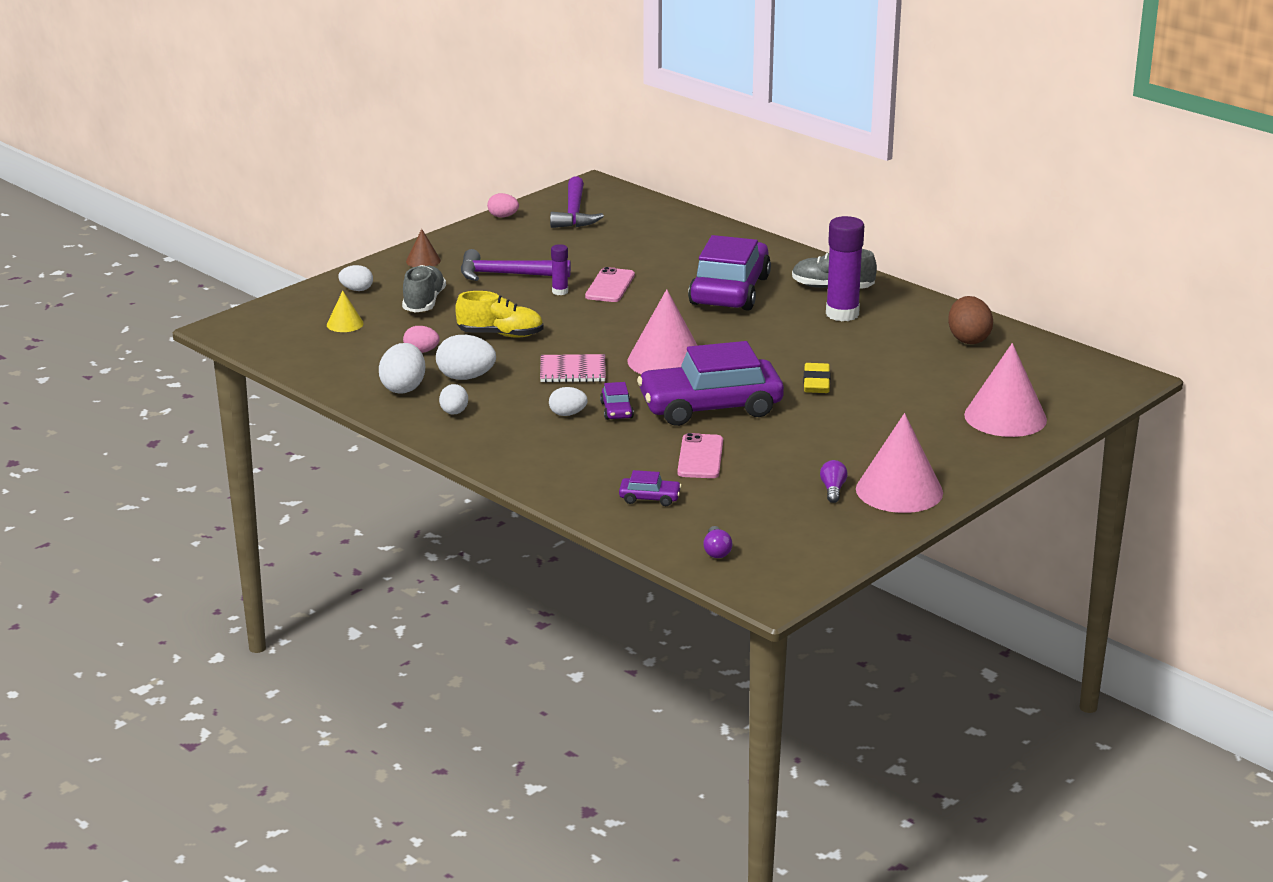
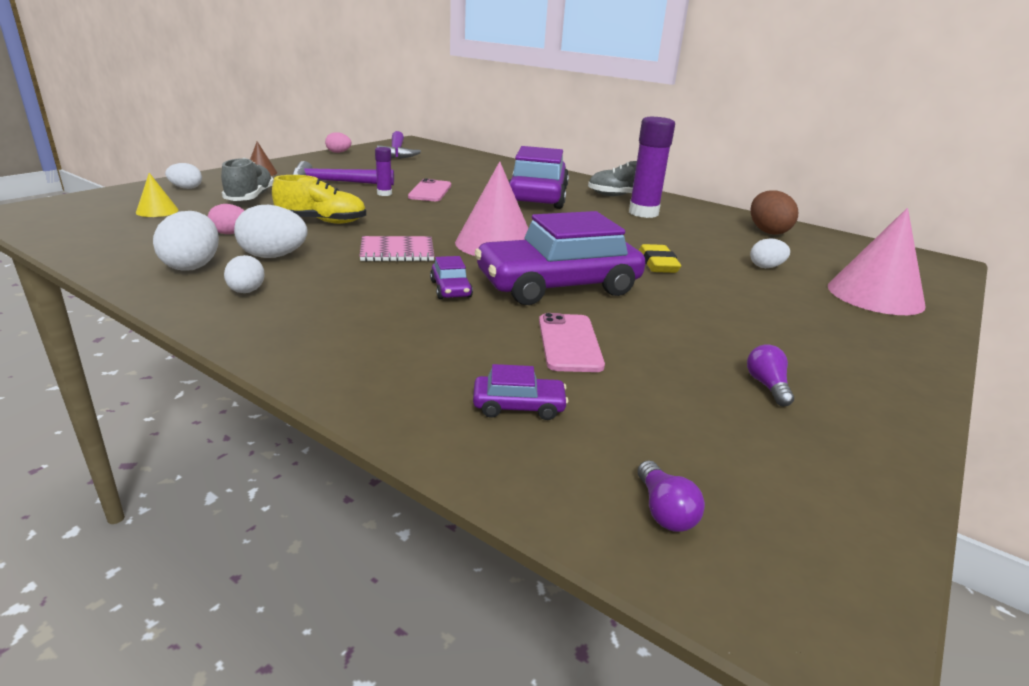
camera: 10 degrees left, 0 degrees up
white egg [549,387,588,416] -> white egg moved to [750,238,790,268]
pink cone [856,413,943,513] -> none

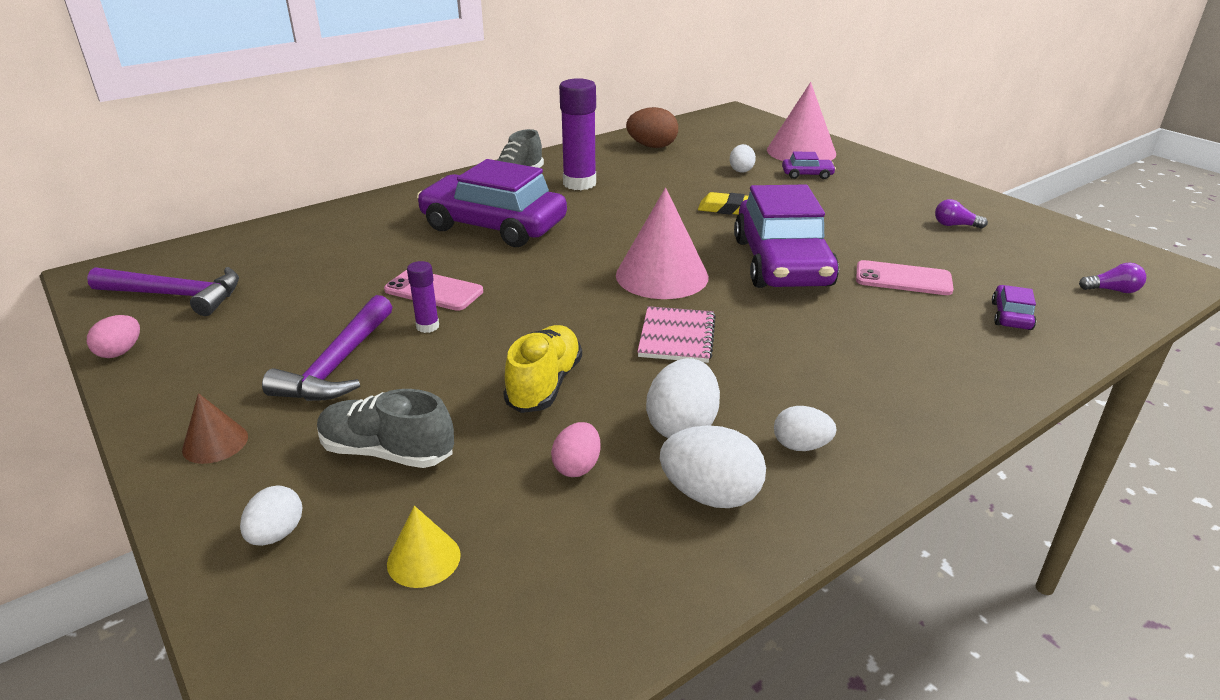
camera: 70 degrees left, 5 degrees up
purple car [430,256,473,299] -> purple car moved to [782,151,836,179]

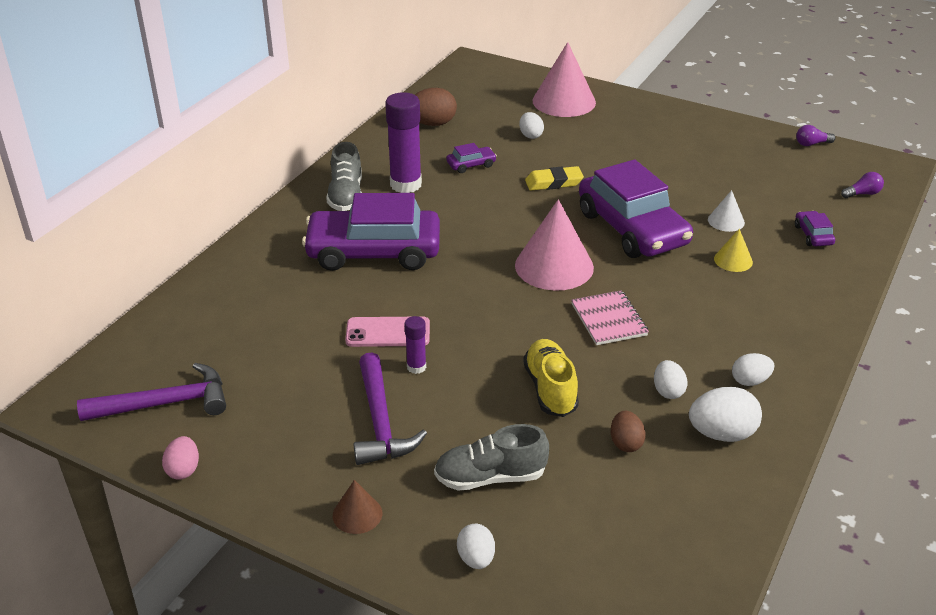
camera: 25 degrees left, 5 degrees up
yellow cone [387,506,461,588] -> yellow cone moved to [714,229,753,272]
pink egg [551,422,600,477] -> brown egg [611,411,646,452]
white egg [646,358,720,438] -> white egg [654,360,688,399], size x0.62
purple car [782,151,836,179] -> purple car moved to [446,143,497,173]
pink phone [856,260,954,295] -> white cone [708,190,745,232]
purple light bulb [935,199,988,229] -> purple light bulb moved to [796,125,835,146]

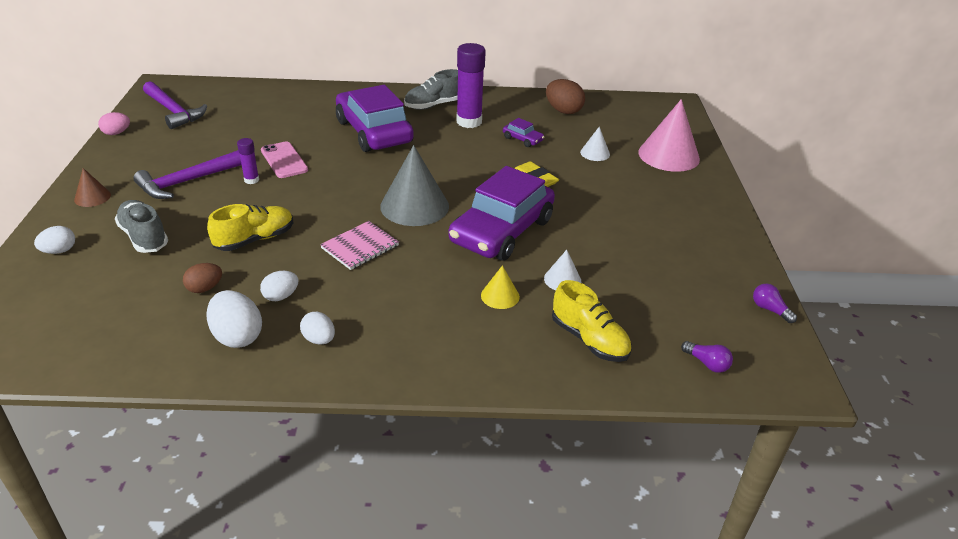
camera: 60 degrees right, 0 degrees up
pink cone [515,199,594,291] -> grey cone [380,145,449,226]
white egg [519,112,544,139] -> white cone [580,127,610,161]
purple car [795,211,835,246] -> yellow shoe [552,280,631,362]

